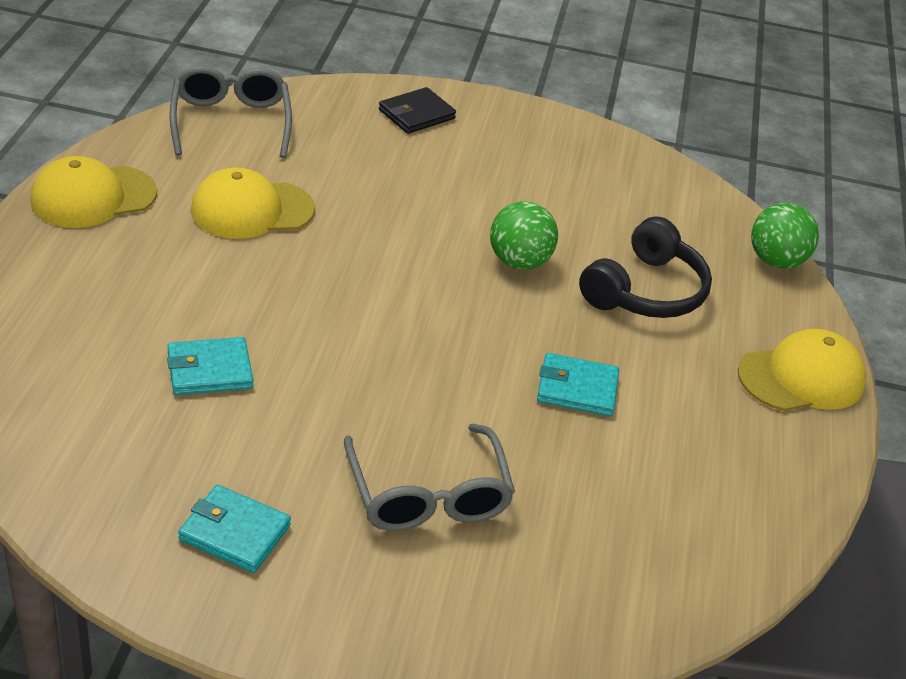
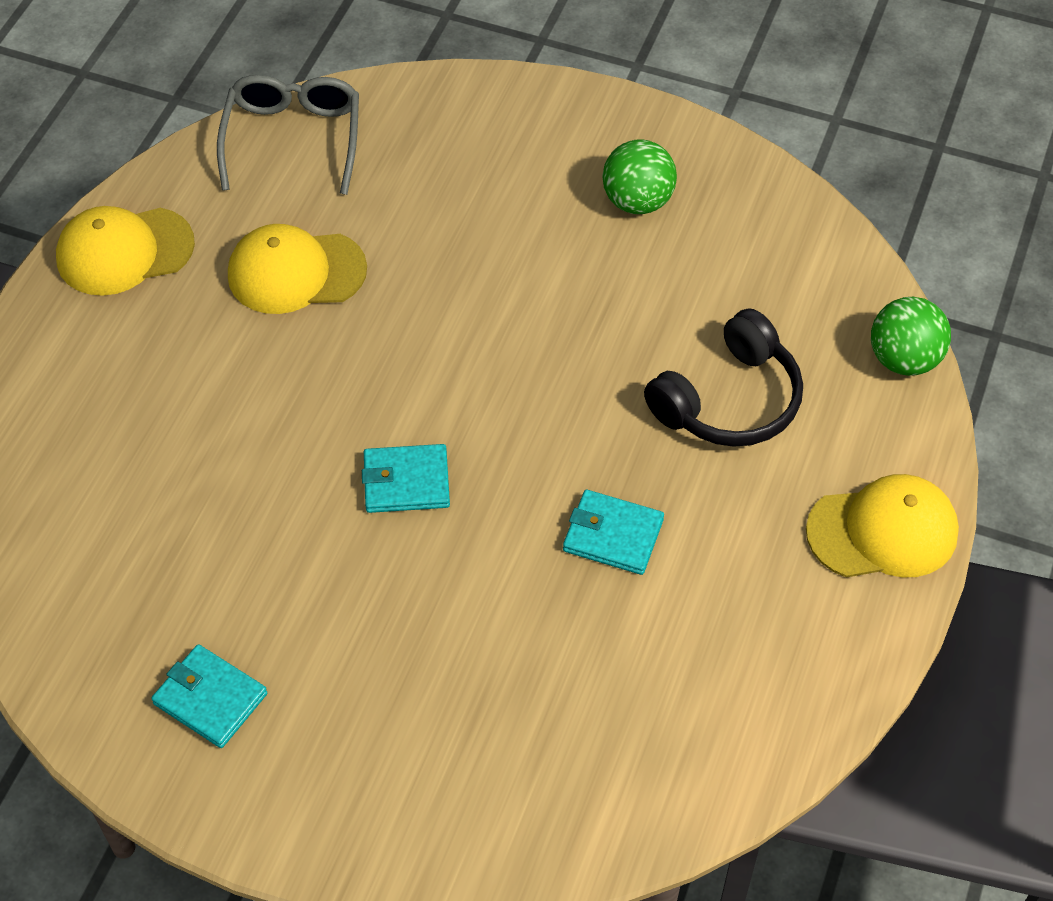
camera: 15 degrees right, 15 degrees up
turquoise wallet [167,337,253,395] -> turquoise wallet moved to [362,444,450,513]
grey glasses [344,424,515,531] -> none
black wallet [379,87,456,134] -> none
green ball [490,201,558,269] -> green ball moved to [602,139,677,214]

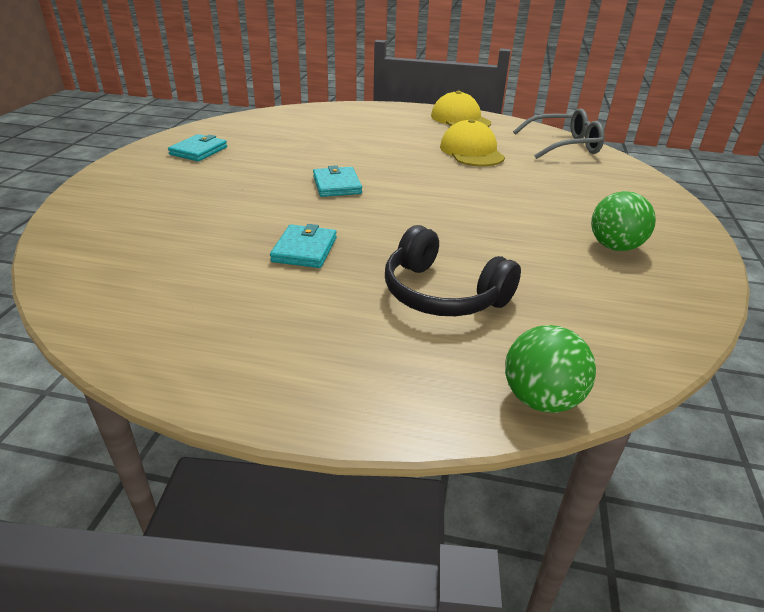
camera: 80 degrees right, 20 degrees down
yellow cap [806,474,959,578] -> none

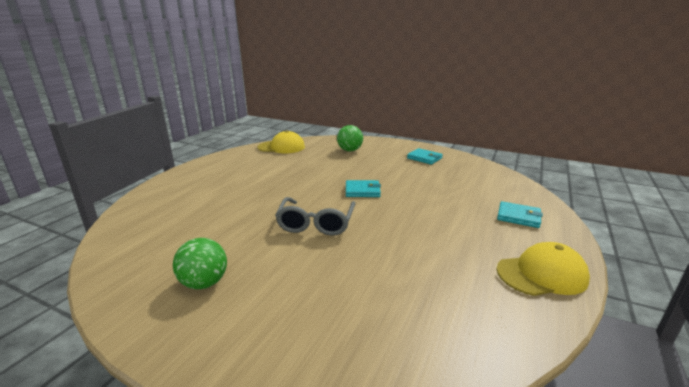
camera: 105 degrees right, 10 degrees down
turquoise wallet [270,224,337,268] -> turquoise wallet moved to [497,201,543,228]
black headphones [385,225,521,316] -> none
yellow cap [440,119,505,167] -> yellow cap moved to [258,130,305,153]
green ball [505,325,596,413] -> green ball moved to [337,125,363,151]
grey glasses [513,108,605,159] -> grey glasses moved to [275,197,356,235]

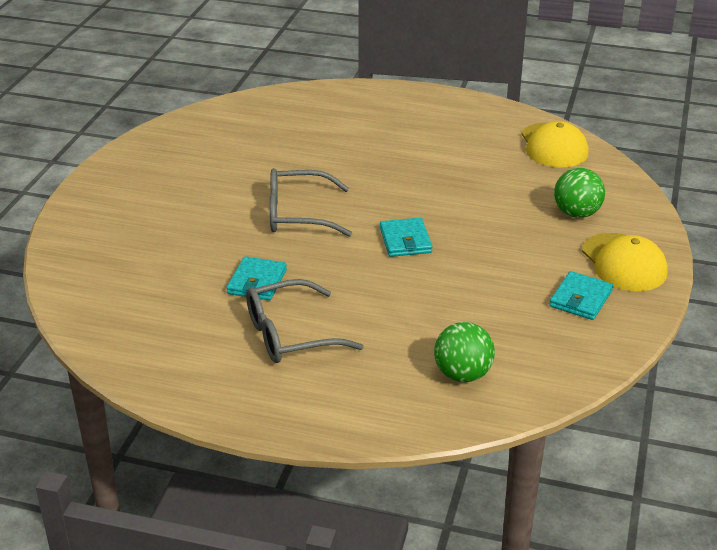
camera: 80 degrees right, 10 degrees up
green ball [173,238,227,289] -> green ball moved to [434,322,495,382]
yellow cap [496,242,590,296] -> yellow cap moved to [582,233,668,291]
turquoise wallet [497,201,543,228] -> turquoise wallet moved to [226,256,287,301]
none -> grey glasses [246,279,364,363]

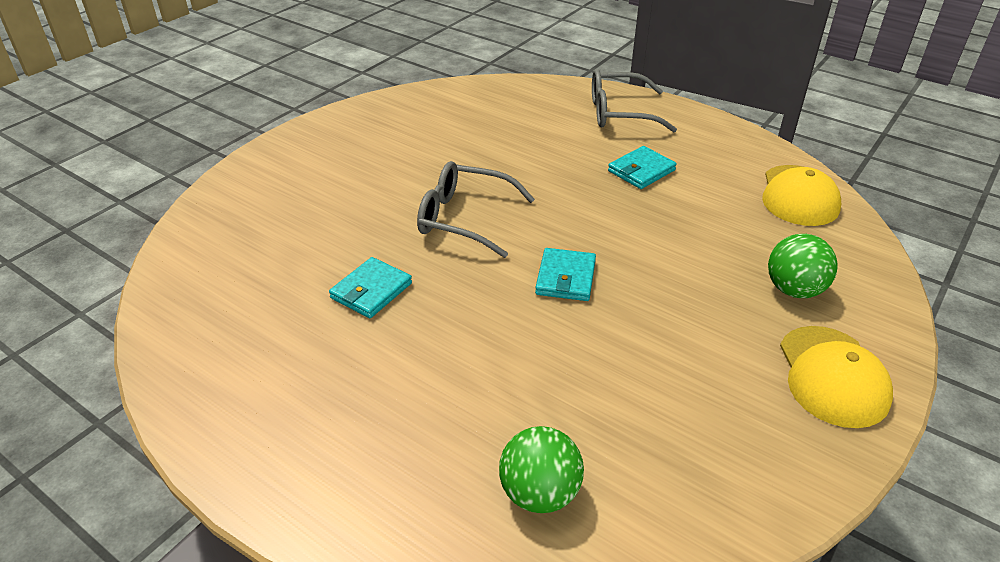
camera: 20 degrees right, 5 degrees up
grey glasses [246,279,364,363] -> grey glasses moved to [592,69,677,132]
turquoise wallet [549,271,613,320] -> turquoise wallet moved to [608,146,677,189]

